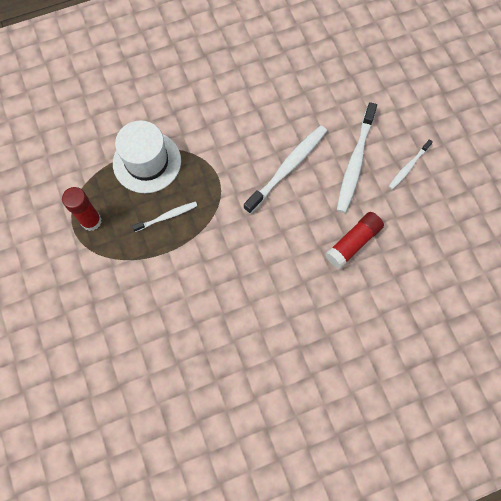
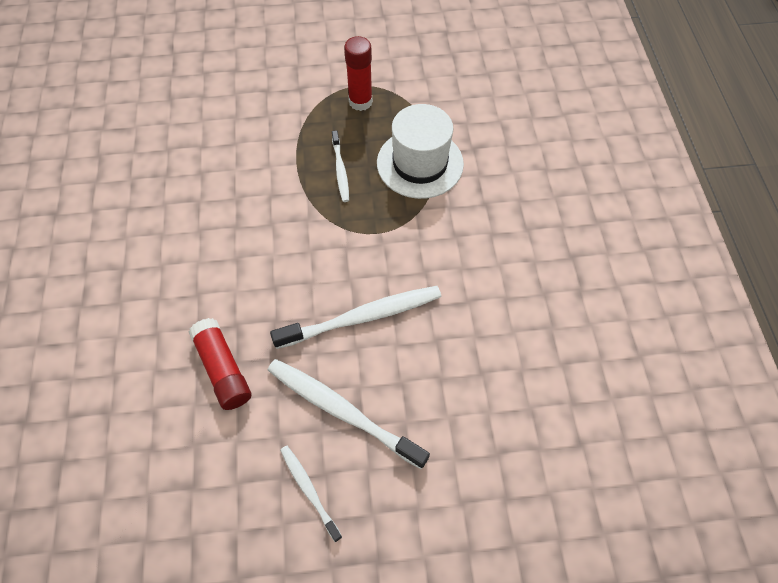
camera: 105 degrees right, 10 degrees down
white toothbrush [244,125,327,214] -> white toothbrush turned 75 degrees counterclockwise [270,286,441,349]

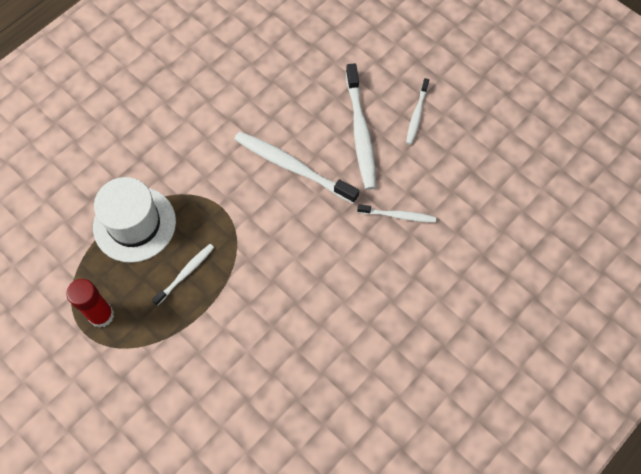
camera: 130 degrees left, 5 degrees up
red glue stick [189,318,251,410] -> white toothbrush [357,204,436,223]

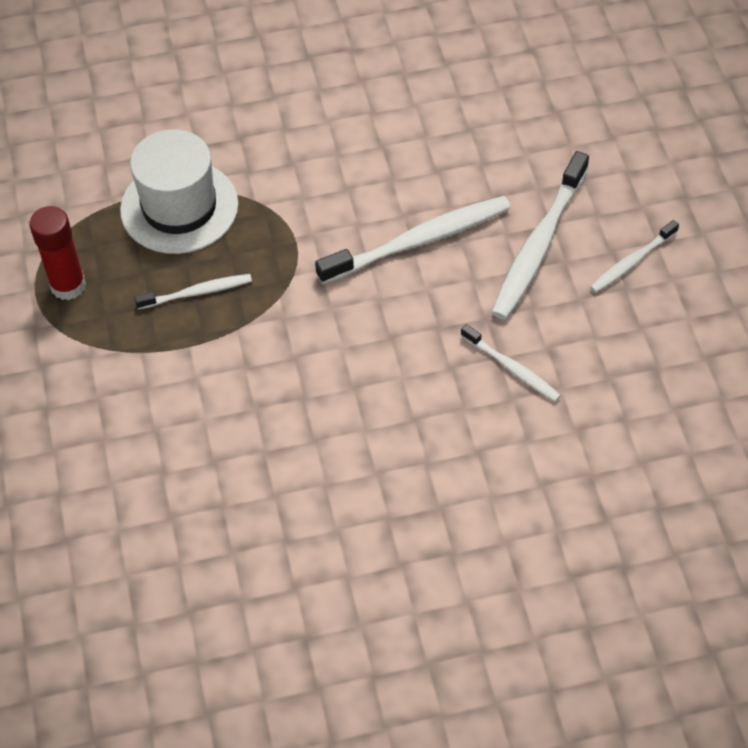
camera: 35 degrees right, 10 degrees down
white toothbrush [234,131,359,204] -> white toothbrush turned 90 degrees clockwise [315,196,511,284]

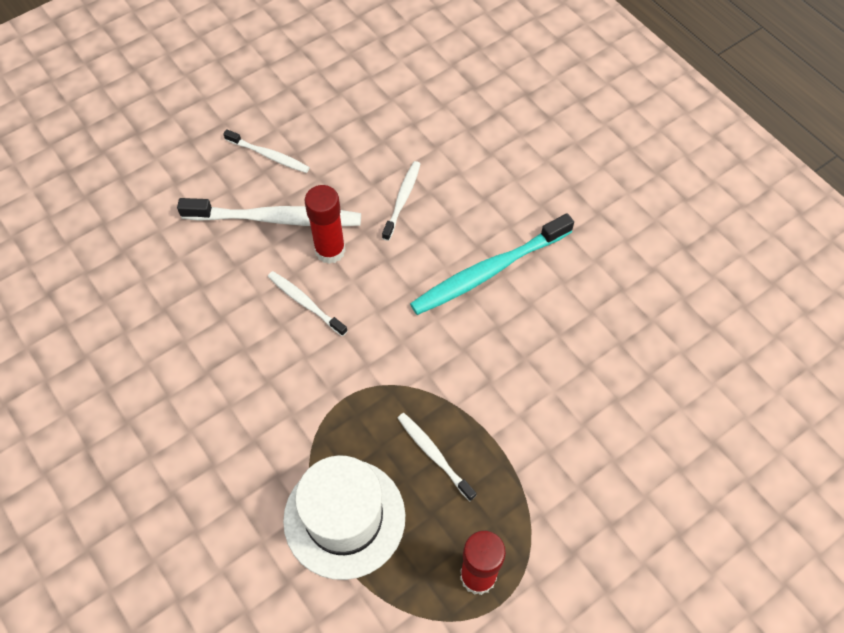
camera: 115 degrees left, 5 degrees up
white toothbrush [315,196,511,284] -> white toothbrush [268,271,347,336], size x0.55
none -> red glue stick [305,185,346,264]
none -> turquoise toothbrush [410,213,574,315]

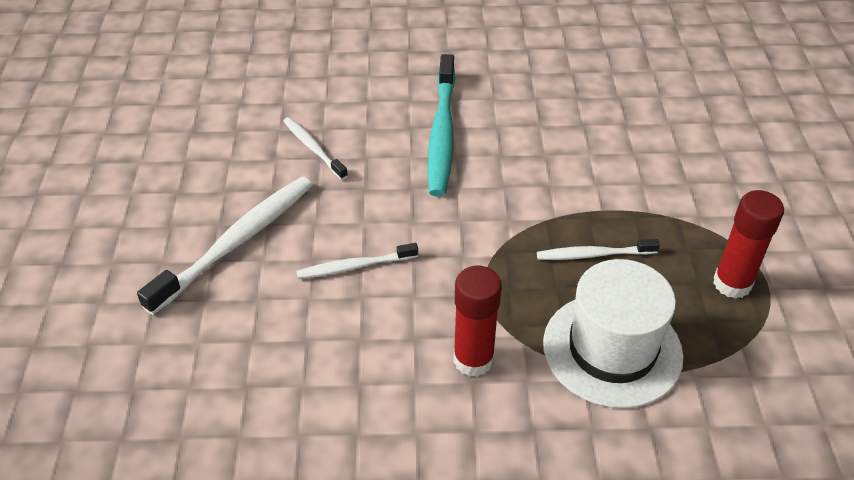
camera: 55 degrees left, 15 degrees down
white toothbrush [223,129,310,173] -> none
red glue stick [305,185,346,264] -> red glue stick moved to [453,266,502,377]

